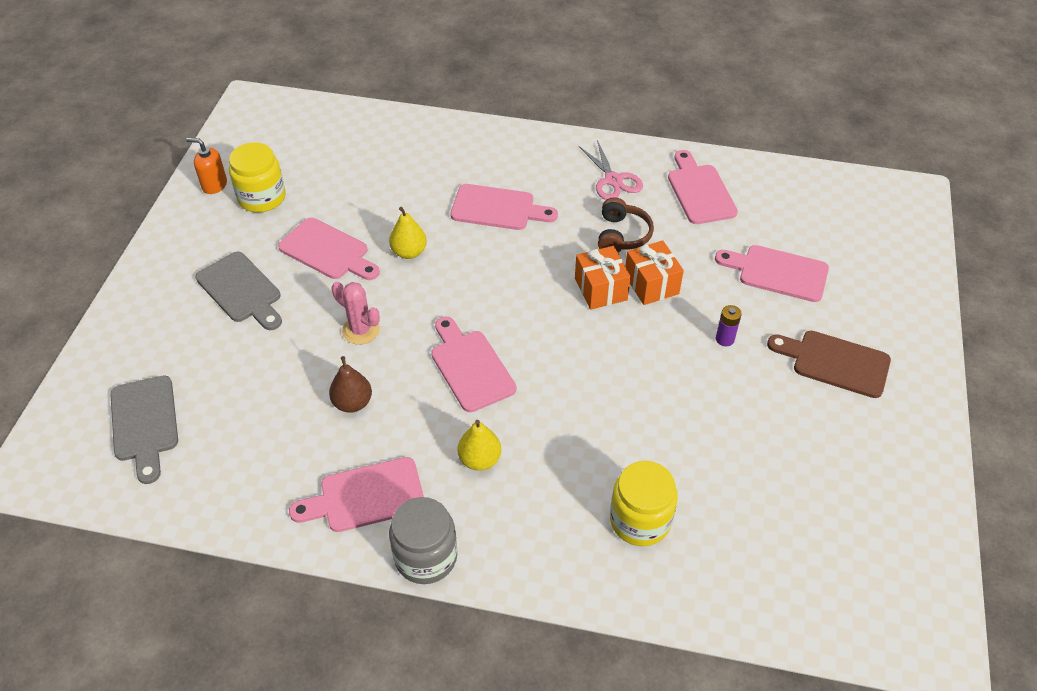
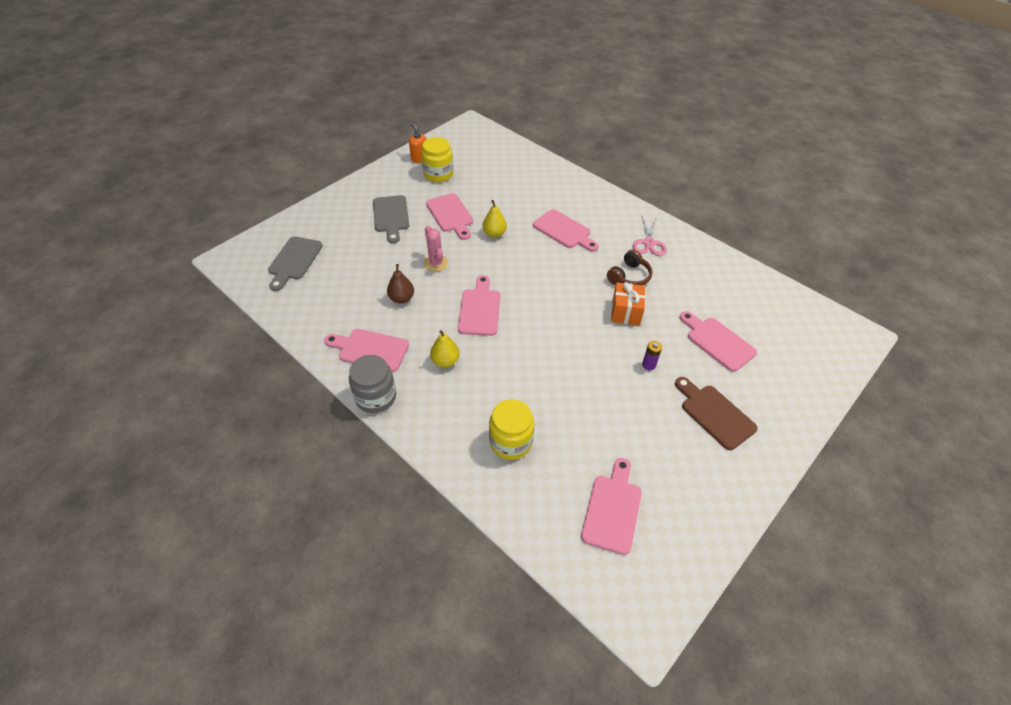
camera: 30 degrees right, 0 degrees up
orange gift [575,246,631,310] -> none
pink cutting board [668,150,738,224] -> pink cutting board moved to [581,458,642,555]

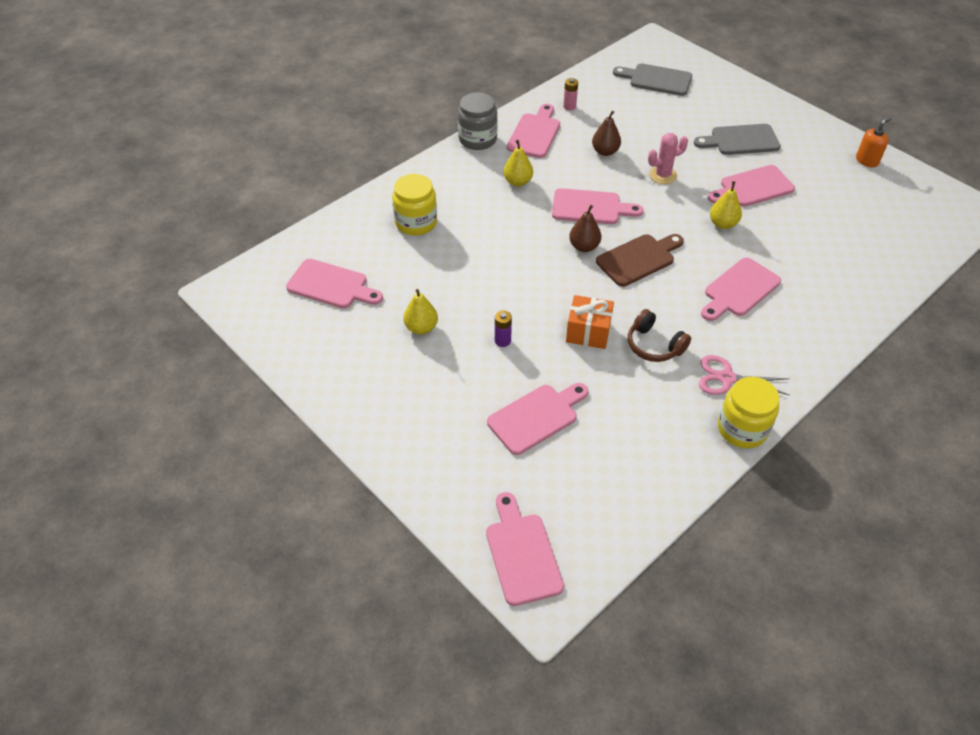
camera: 95 degrees right, 0 degrees up
yellow jar [421,137,453,182] -> yellow jar moved to [718,377,779,448]
brown cutting board [675,377,758,450] -> brown cutting board moved to [596,234,684,287]
none -> yellow pear [403,289,438,334]
none -> pink cutting board [486,492,564,606]
none -> pink battery [563,78,578,110]
none -> brown pear [569,205,601,252]

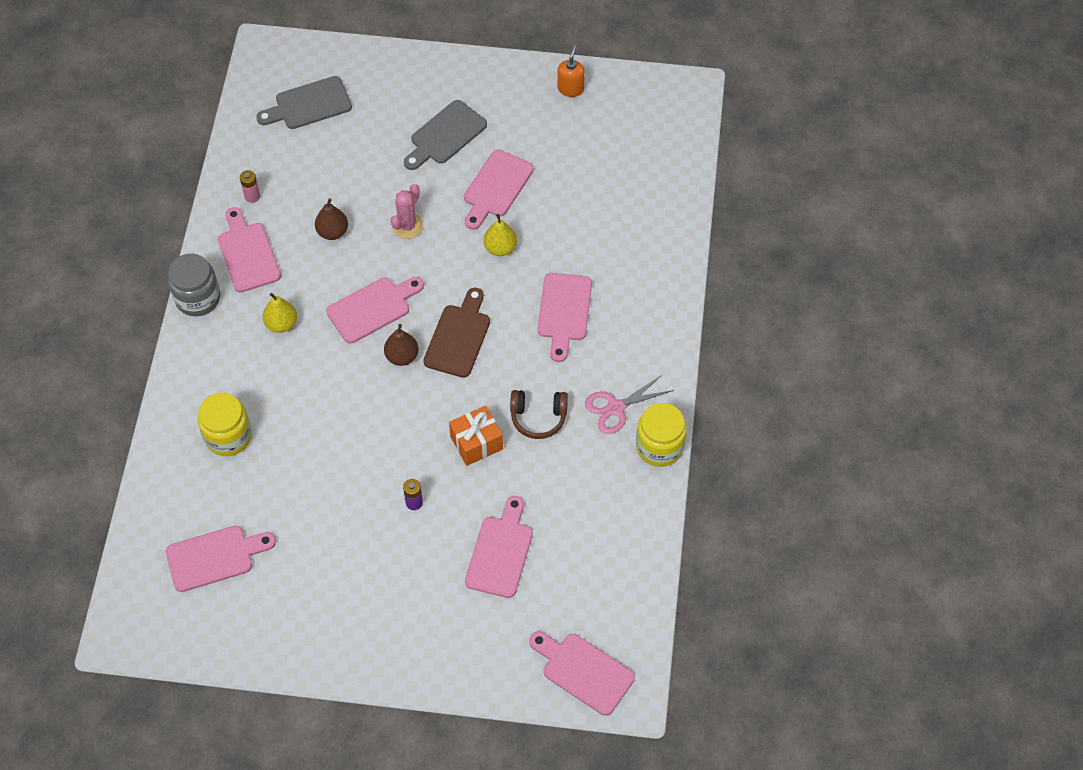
camera: 40 degrees left, 10 degrees up
yellow pear [403,289,438,334] -> none

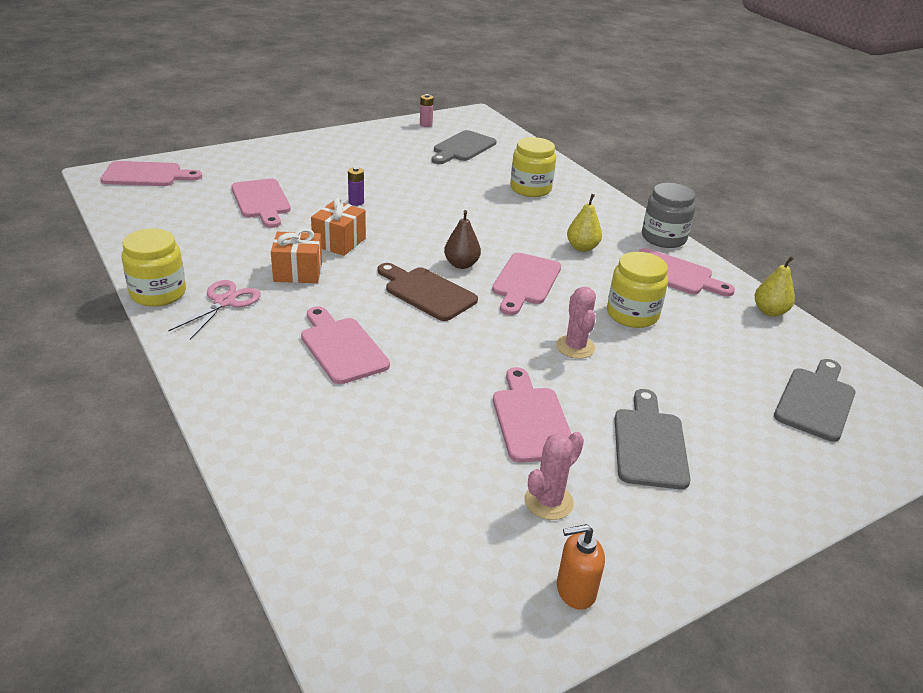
camera: 140 degrees right, 25 degrees down
pink cutting board [166,526,276,592] -> grey cutting board [432,130,496,164]
pink battery [240,170,260,203] -> pink battery moved to [420,94,434,127]
brown pear [315,198,348,240] -> yellow jar [607,252,668,328]
brown cutting board [423,288,490,378] -> brown cutting board turned 150 degrees clockwise [378,263,478,321]
yellow pear [484,214,517,256] -> yellow pear moved to [755,256,795,317]
brown headphones [510,390,568,439] -> orange gift [271,228,322,283]
orange soap dispenser [557,45,585,97] -> orange soap dispenser turned 105 degrees clockwise [557,524,605,610]
none -> pink cactus [525,432,584,520]

